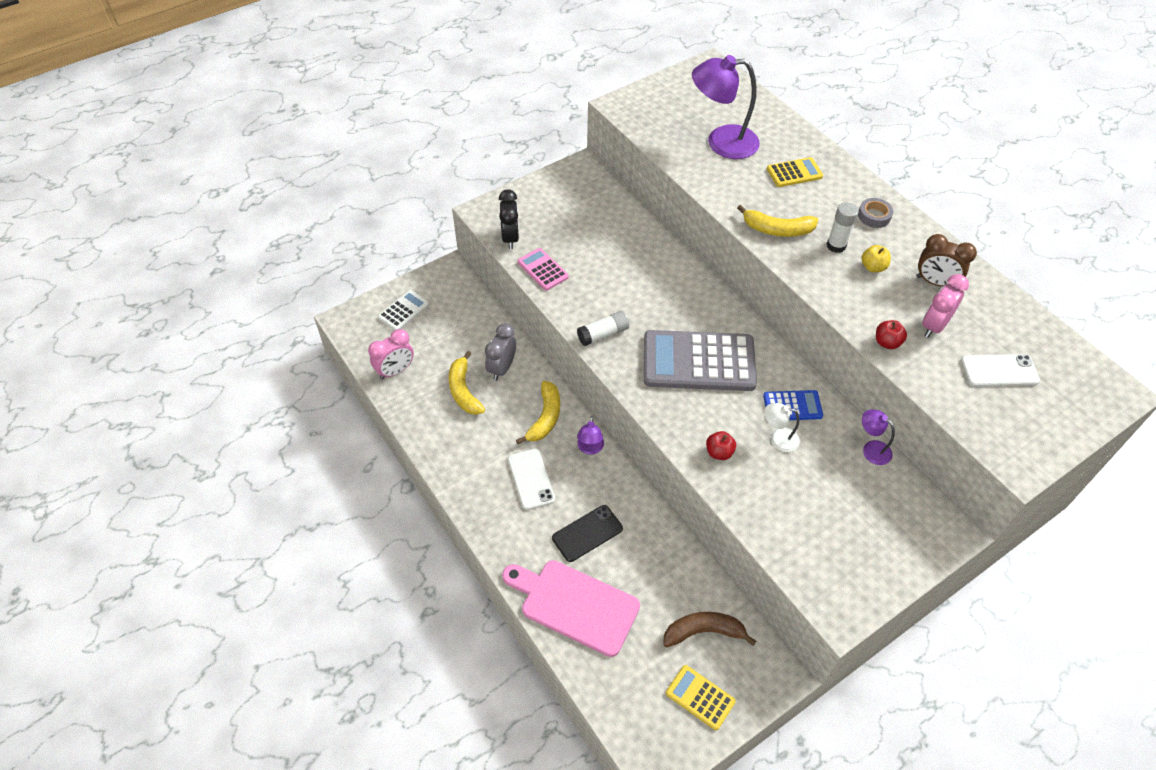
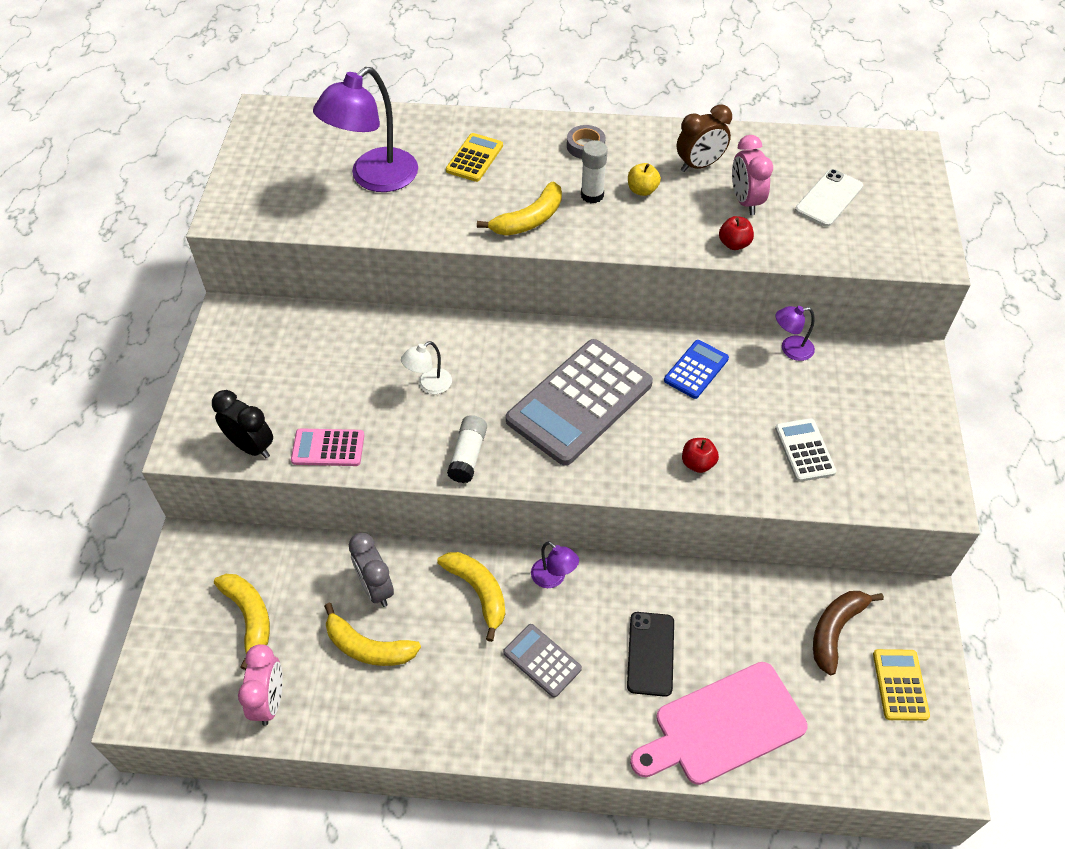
camera: 50 degrees left, 0 degrees up
white calculator [378,290,429,330] -> white calculator moved to [775,418,836,482]
white phone [508,449,555,510] -> grey calculator [503,624,582,698]
yellow calculator [666,665,736,730] -> yellow calculator turned 105 degrees clockwise [873,649,930,721]
white lamp [764,403,800,452] -> white lamp moved to [401,341,452,394]
none -> yellow banana [214,574,270,670]

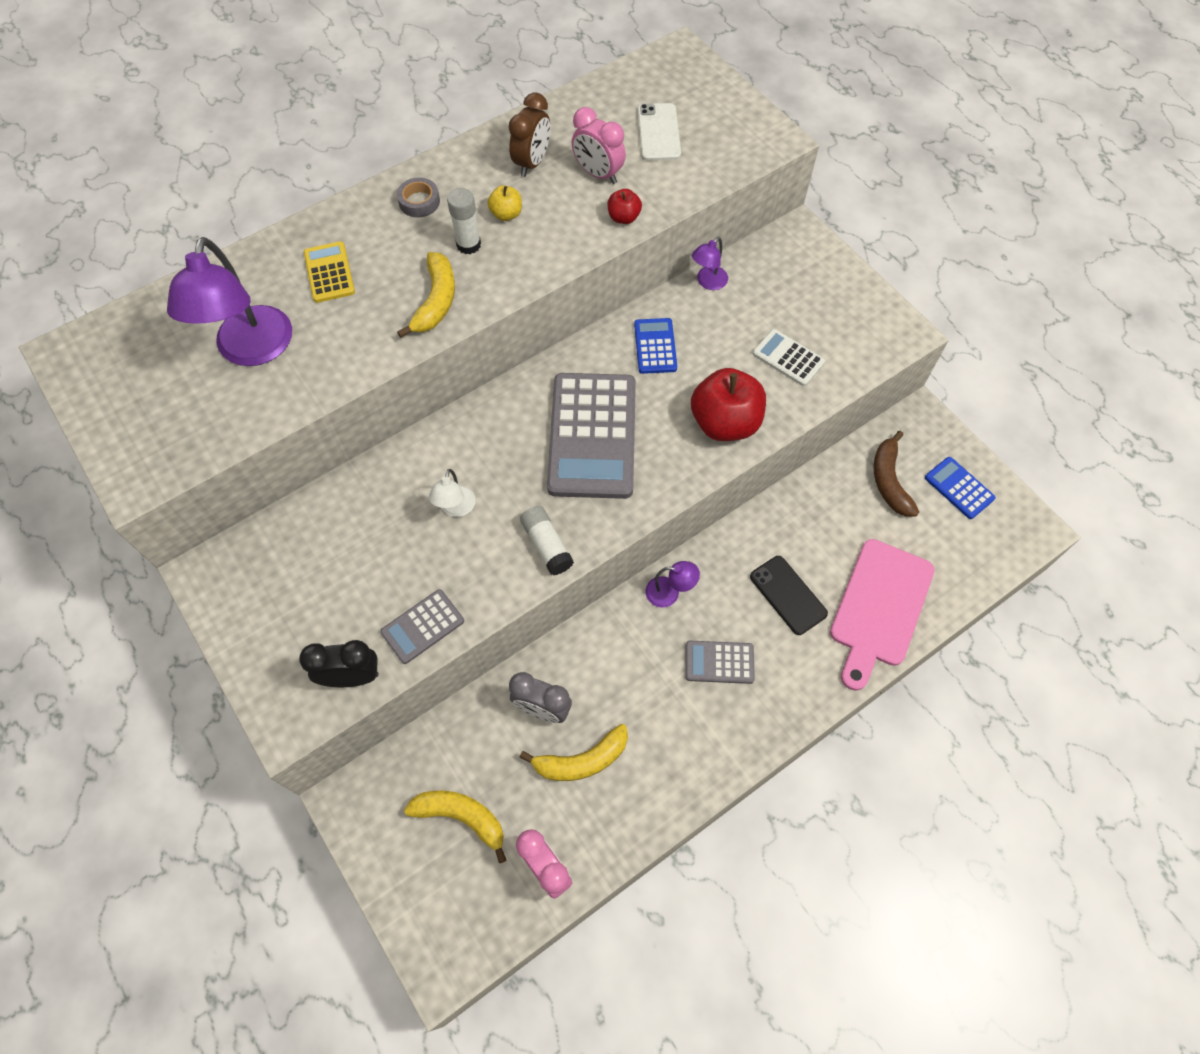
camera: 40 degrees left, 10 degrees up
pink calculator [291,428,365,466] -> grey calculator [380,589,464,664]
yellow banana [437,552,505,642] -> none
red apple [682,438,719,473] -> red apple [691,368,766,441], size x2.12
yellow calculator [873,649,930,721] -> blue calculator [925,457,996,519]

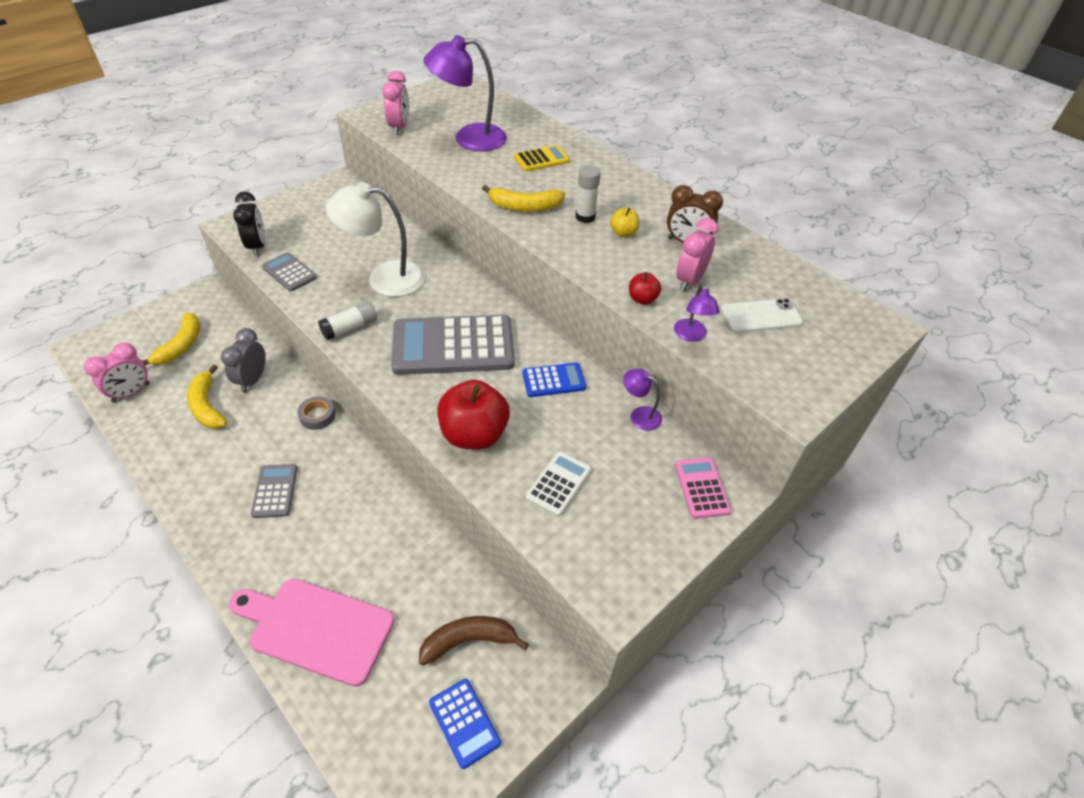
camera: 80 degrees right, 15 degrees down
grey tape [397,177,440,218] -> grey tape moved to [298,396,335,430]
white lamp [429,469,476,517] -> white lamp [326,182,425,297], size x2.08
purple lamp [645,561,700,607] -> purple lamp moved to [674,284,719,342]
black phone [750,556,828,635] -> none
blue calculator [925,457,996,519] -> blue calculator turned 105 degrees clockwise [429,679,501,769]
none -> pink clock [382,71,409,135]
none -> pink calculator [675,457,731,519]

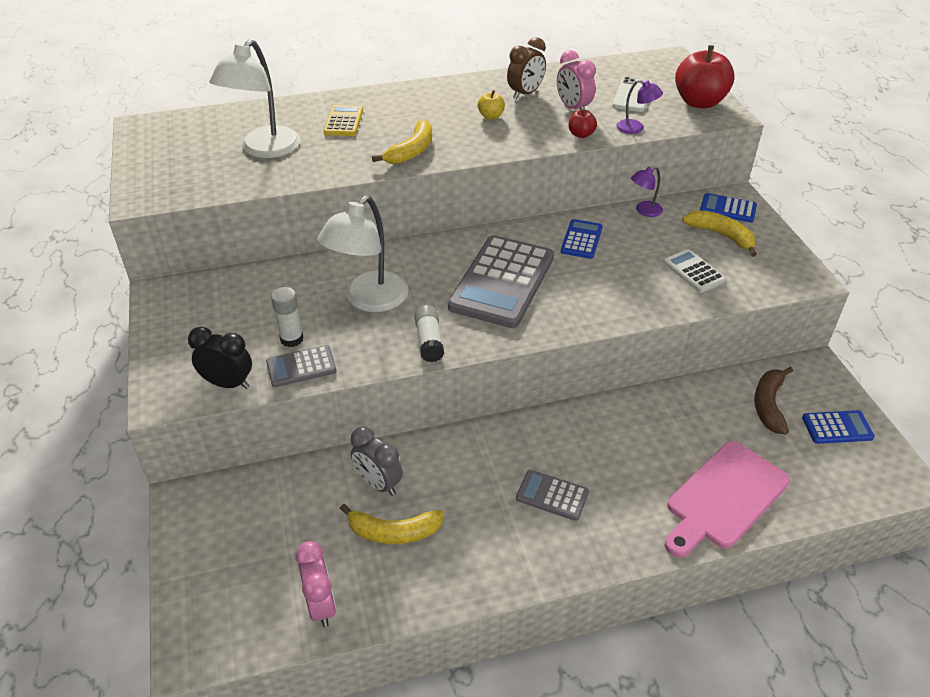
camera: 60 degrees left, 5 degrees down
yellow banana [142,312,200,365] -> yellow banana moved to [682,210,757,257]
grey tape [298,396,335,430] -> none
pink clock [382,71,409,135] -> none
purple lamp [423,35,507,151] -> white lamp [209,39,301,158]
red apple [437,380,510,450] -> red apple moved to [675,45,735,108]
white glue stick [575,165,601,223] -> white glue stick moved to [271,287,304,347]
pink calculator [675,457,731,519] -> blue calculator [700,193,757,223]

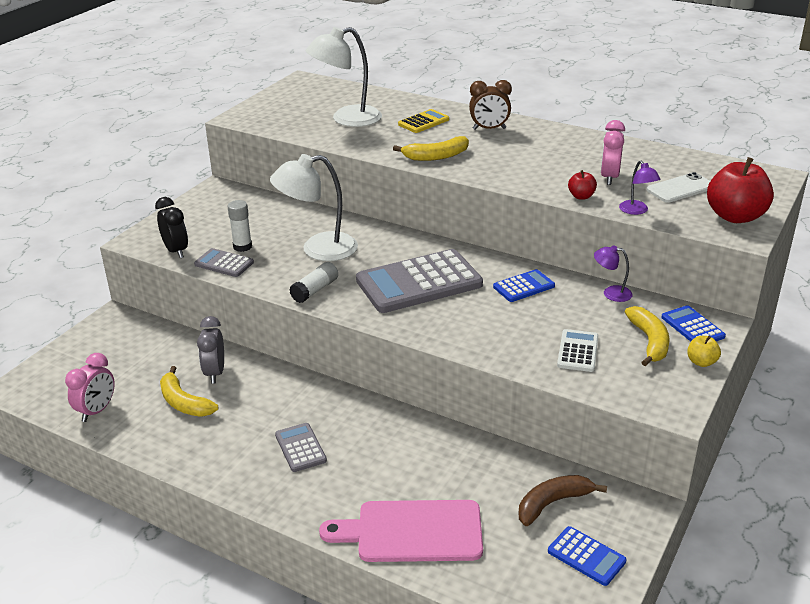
camera: 45 degrees right, 10 degrees down
yellow apple [478,90,505,119] -> yellow apple moved to [687,336,721,367]
brown clock [507,37,546,100] -> brown clock moved to [469,80,512,130]

